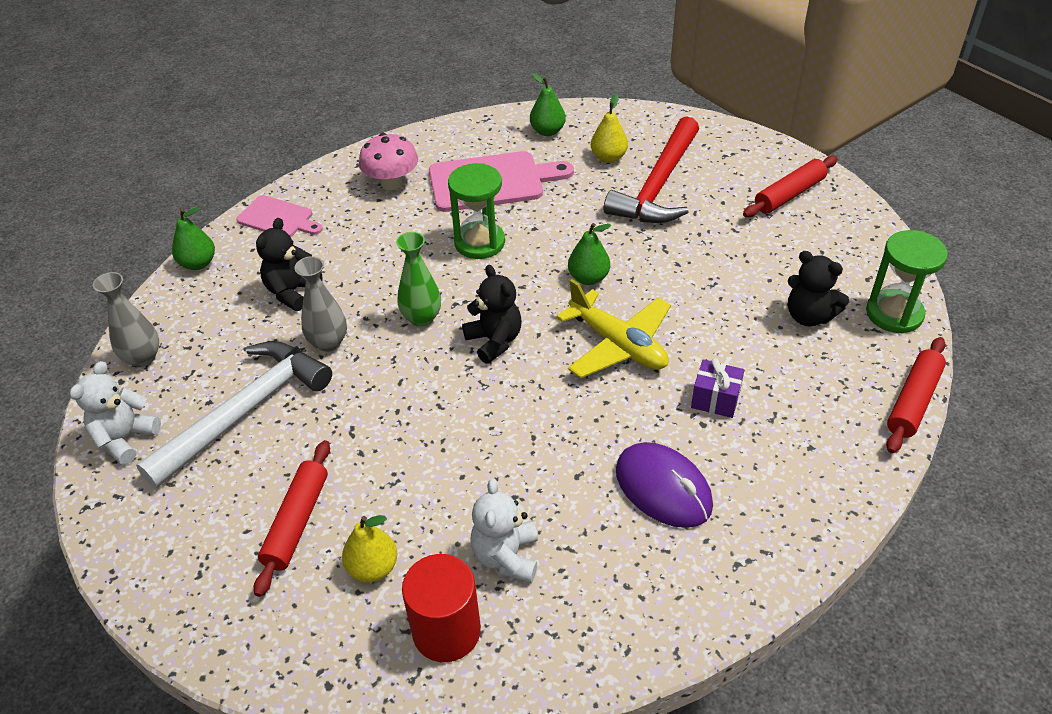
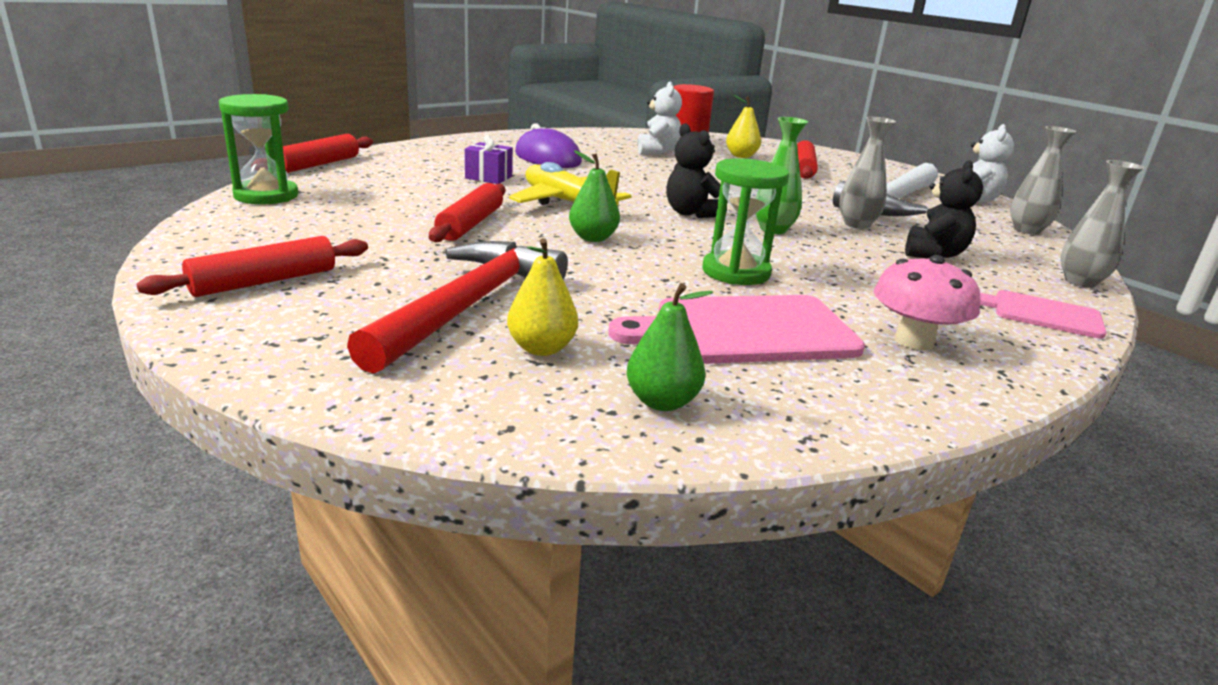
camera: 175 degrees right, 20 degrees down
green pear [172,207,215,270] -> grey vase [1060,160,1144,288]
black teddy bear [788,251,849,327] -> none
none -> red rolling pin [429,183,506,242]

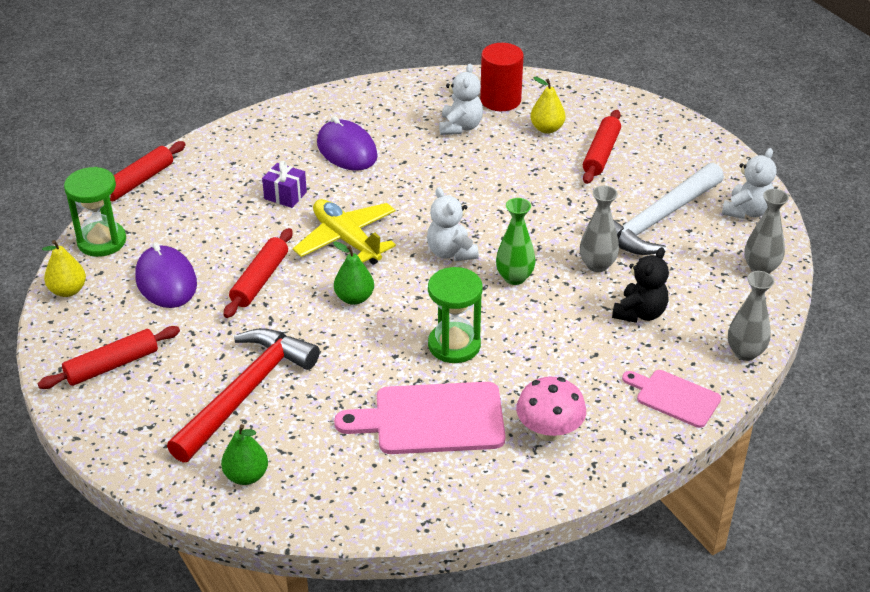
camera: 10 degrees right, 15 degrees up
yellow pear [507,238,578,356] -> yellow pear moved to [42,240,86,297]
green pear [627,283,713,411] -> green pear moved to [221,424,268,485]
black teddy bear [666,123,727,218] -> white teddy bear [427,187,479,261]
none -> purple mouse [135,242,197,308]

